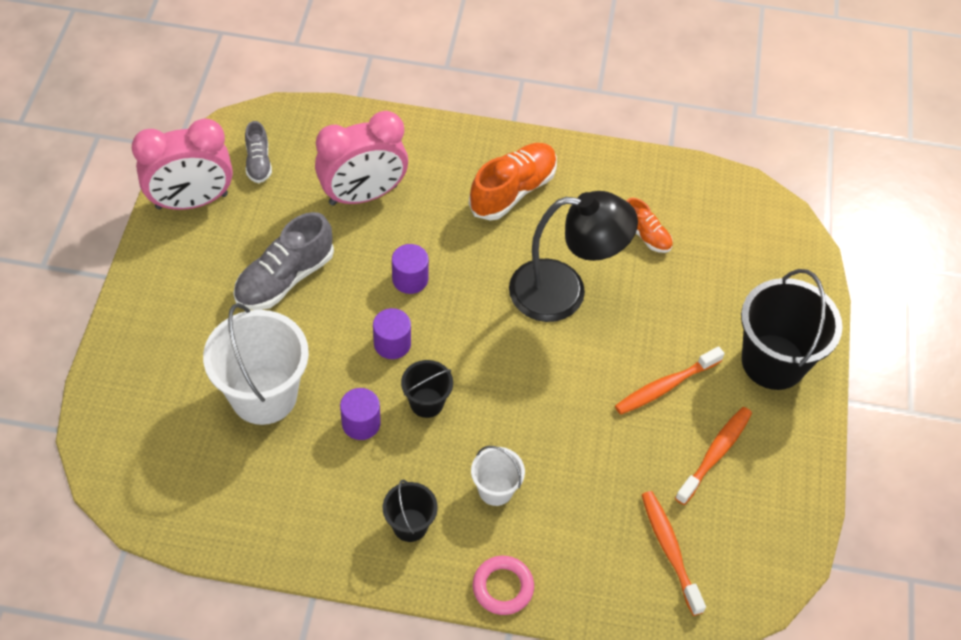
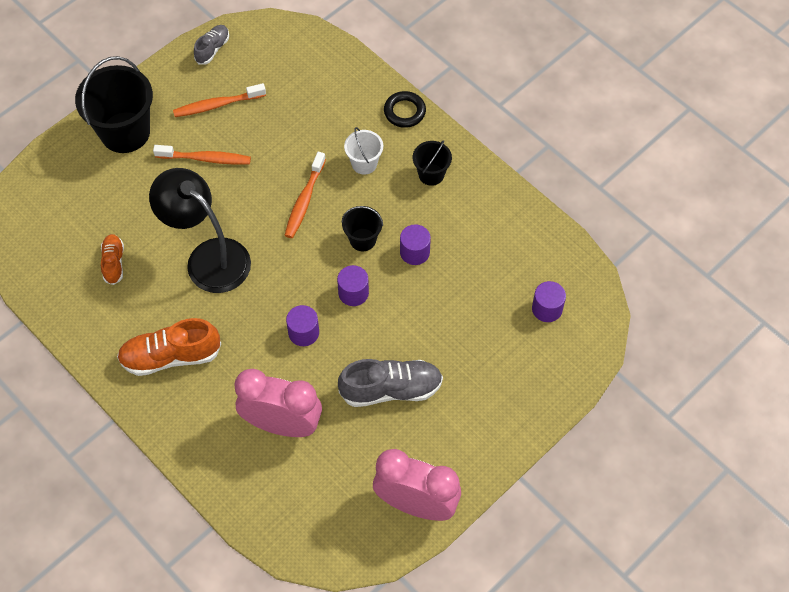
camera: 140 degrees left, 5 degrees up
white bucket [203,303,309,425] -> none
grey shoe [245,121,272,183] -> grey shoe moved to [194,25,229,64]
pink ring [473,556,534,615] -> black ring [384,91,426,128]
orange toothbrush [642,491,706,616] -> orange toothbrush moved to [285,152,326,238]
none -> purple cylinder [532,281,566,322]

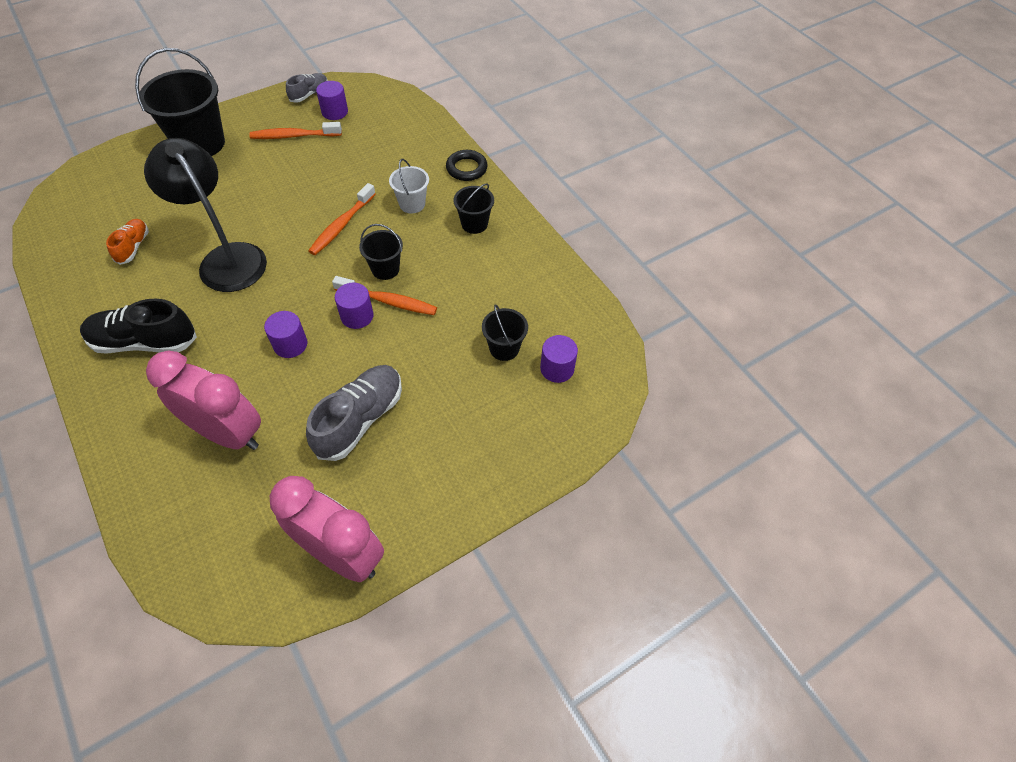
camera: 10 degrees right, 5 degrees down
orange shoe [117,318,221,376] -> black shoe [80,299,197,354]
orange toothbrush [153,145,251,165] -> orange toothbrush moved to [332,276,437,315]
grey shoe [338,359,443,407] -> grey shoe turned 60 degrees counterclockwise [306,365,402,461]
purple cylinder [400,224,431,265] -> purple cylinder moved to [316,81,348,120]
none -> black bucket [482,305,528,361]

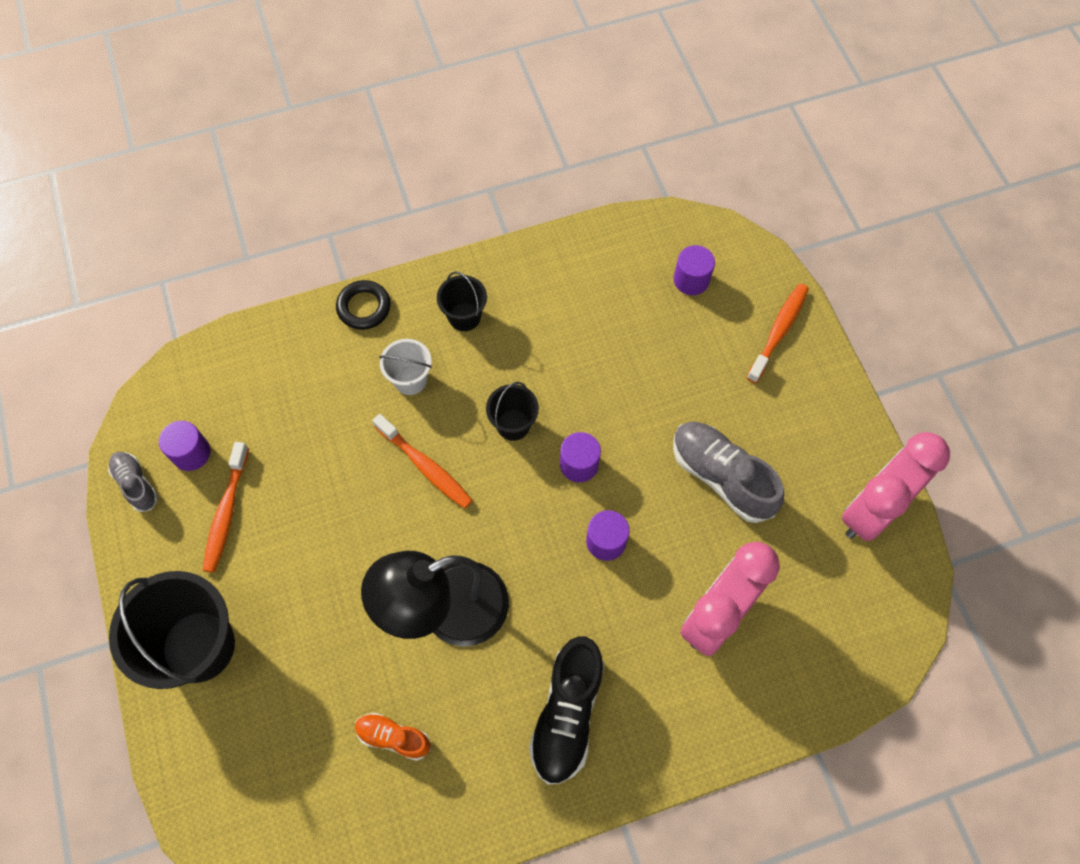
camera: 75 degrees left, 10 degrees up
orange toothbrush [332,276,437,315] -> orange toothbrush moved to [746,284,809,383]
black bucket [482,305,528,361] -> none

